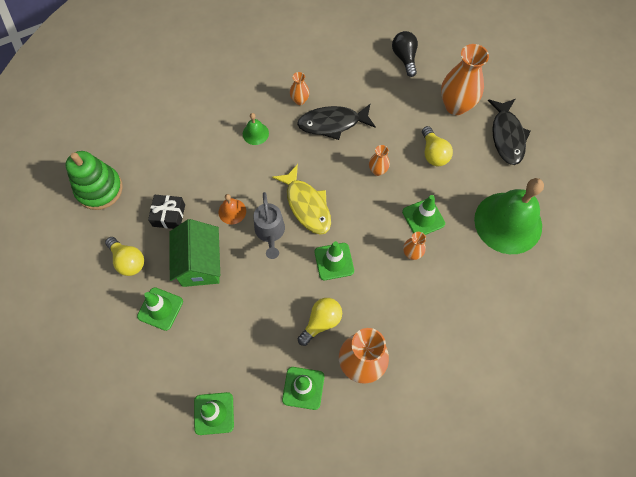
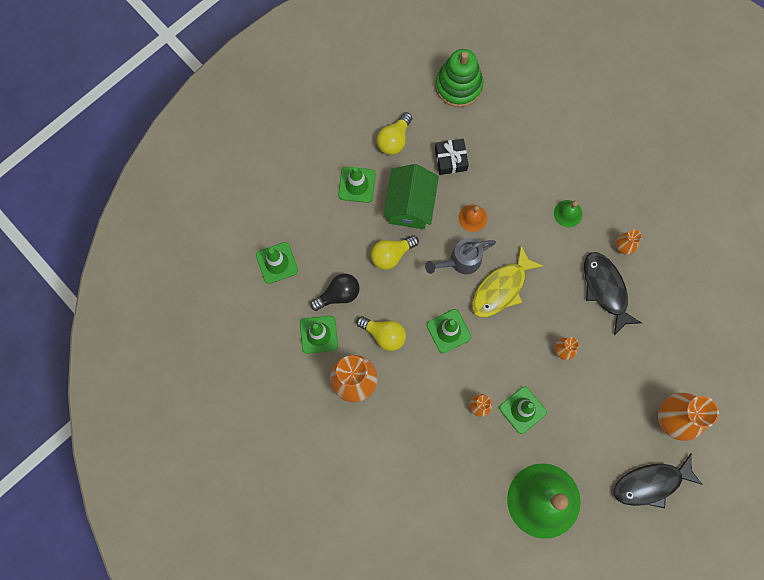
camera: 75 degrees right, 10 degrees up
green house [170,219,220,287] -> green house turned 60 degrees counterclockwise [383,164,439,229]
black light bulb [392,31,418,77] -> black light bulb moved to [310,273,360,311]
yellow light bulb [422,126,453,166] -> yellow light bulb moved to [371,235,419,270]

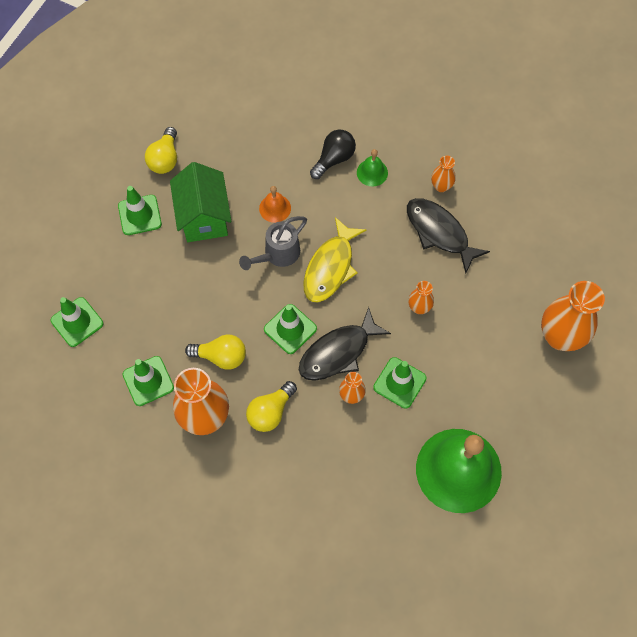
camera: 20 degrees left, 10 degrees down
black light bulb [310,273,360,311] -> black light bulb moved to [310,130,356,179]
yellow light bulb [371,235,419,270] -> yellow light bulb moved to [246,381,297,432]
green stacking toy [435,49,483,107] -> none
black gift [435,139,469,175] -> none
black fish [613,454,703,508] -> black fish moved to [299,307,391,381]

